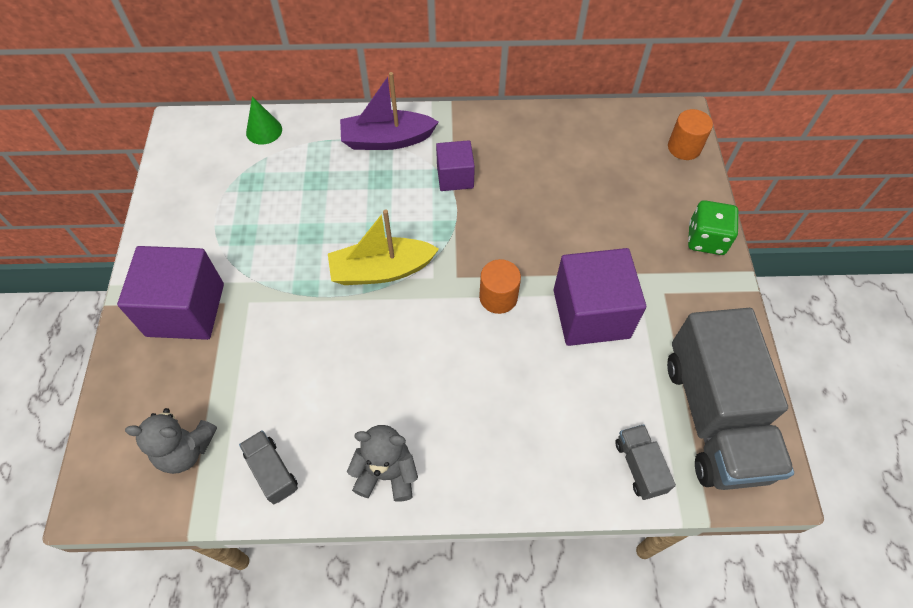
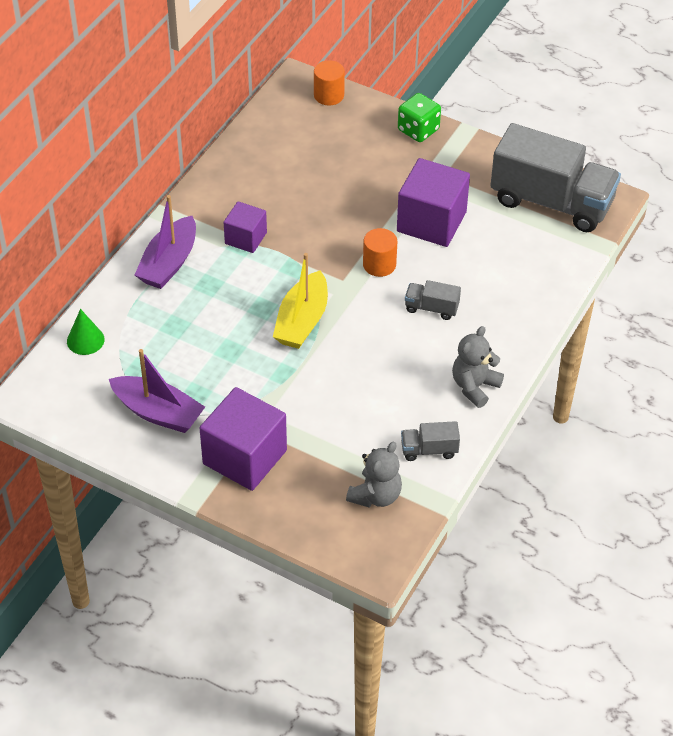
camera: 60 degrees left, 10 degrees down
grey truck [615,424,676,500] -> grey truck moved to [405,280,461,320]
none -> purple boat [109,349,205,433]

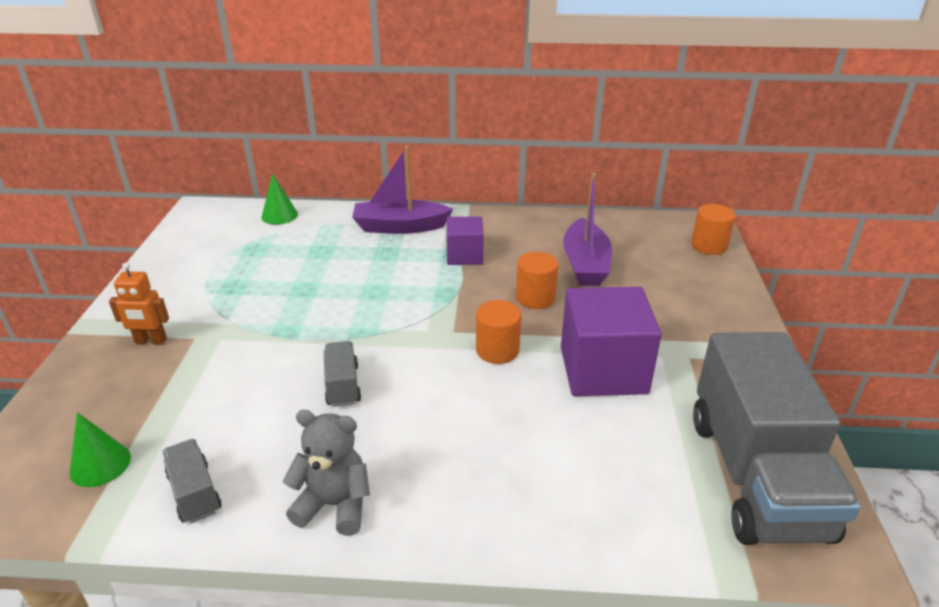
camera: 65 degrees right, 15 degrees down
purple boat [109,349,205,433] -> purple boat moved to [563,173,612,286]
purple cube [200,387,287,491] -> orange robot [109,263,169,344]
yellow boat [273,253,328,349] -> none
grey teddy bear [346,442,402,508] -> green cone [69,412,131,487]
green dice [398,93,441,142] -> none
grey truck [405,280,461,320] -> grey truck moved to [324,341,361,407]
none -> orange cylinder [516,252,558,309]

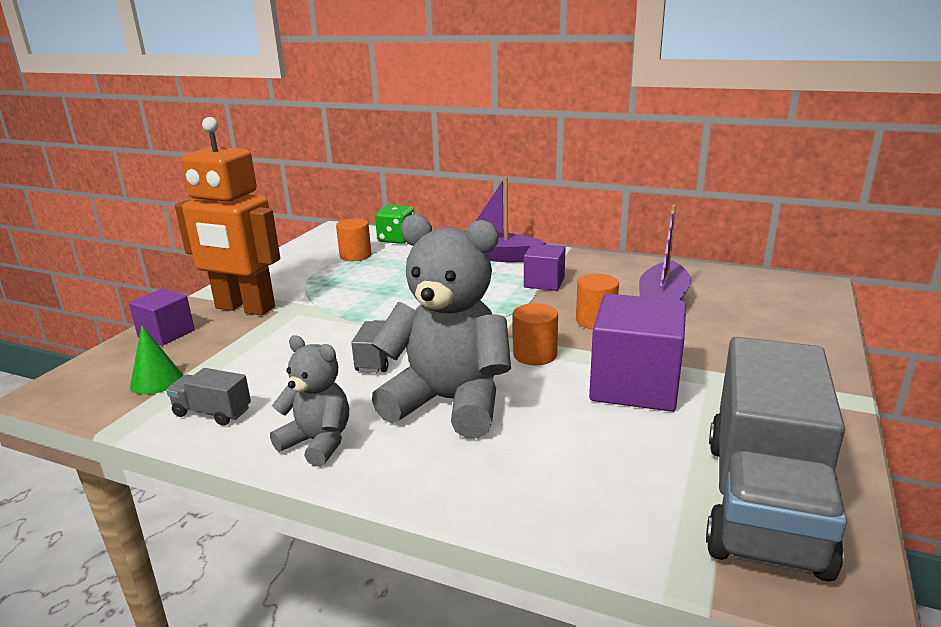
camera: 20 degrees right, 10 degrees down
orange robot [109,263,169,344] -> orange robot [175,117,280,316], size x2.33
grey truck [162,439,222,523] -> grey truck turned 60 degrees counterclockwise [166,368,251,426]
green cone [261,174,298,225] -> green dice [375,205,415,244]
orange cylinder [691,204,736,255] -> orange cylinder moved to [336,218,372,261]
none -> purple cube [129,289,195,346]
none -> grey teddy bear [371,214,511,438]

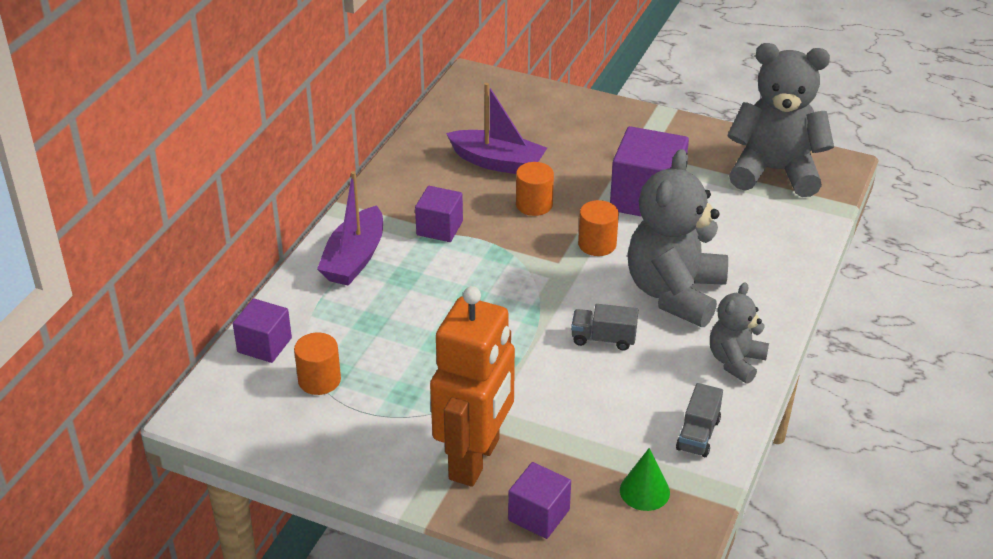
camera: 90 degrees left, 15 degrees up
green dice [375,205,415,244] -> purple cube [233,298,292,363]
grey truck [706,337,847,582] -> grey teddy bear [728,43,834,197]

